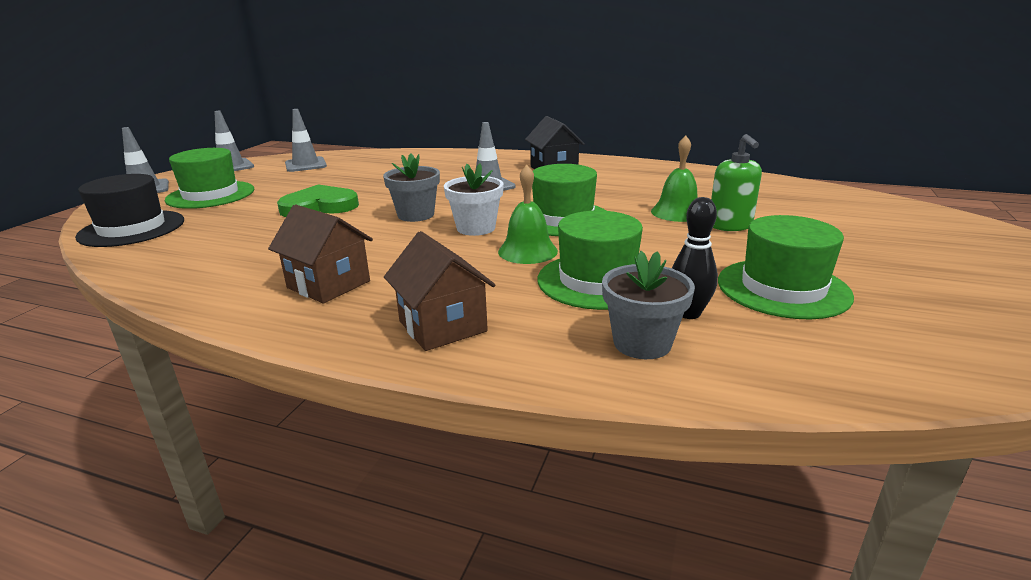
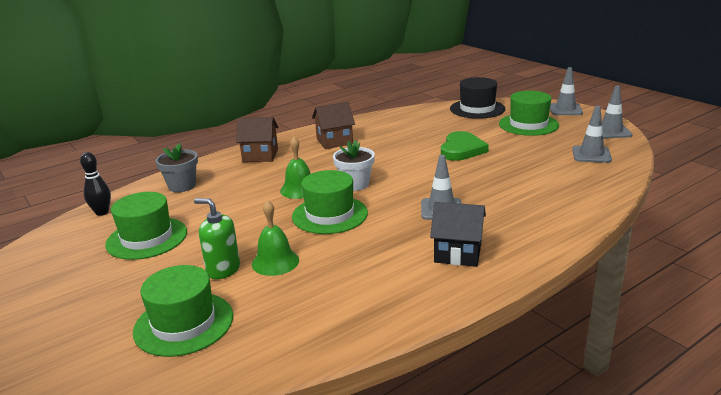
camera: 125 degrees right, 0 degrees up
grey flower pot [383,154,440,222] -> none
green hat [538,210,643,310] -> green hat moved to [133,265,233,357]
black bowling pin [672,197,718,319] -> black bowling pin moved to [80,152,111,216]

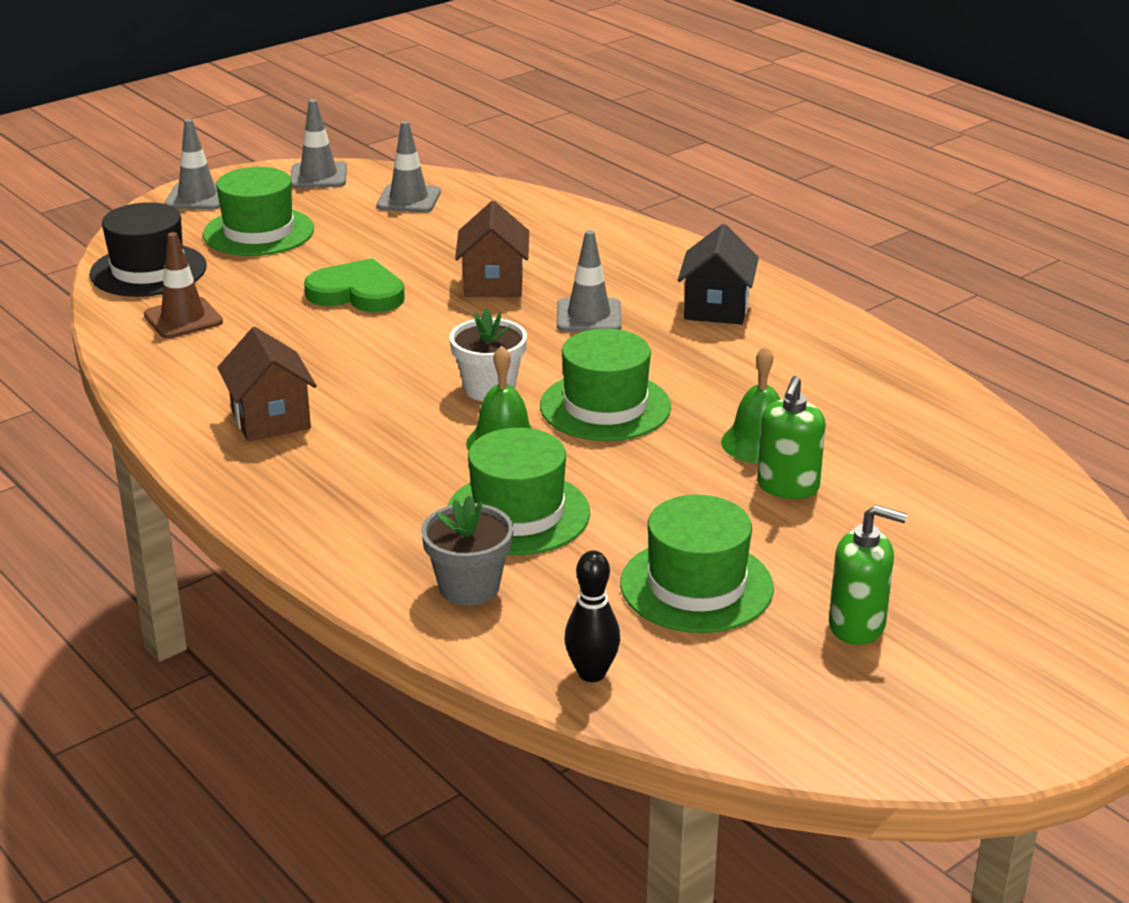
camera: 95 degrees left, 5 degrees up
green hat [133,265,233,357] -> green hat moved to [447,428,590,555]
brown house [236,117,279,162] -> brown house moved to [455,201,529,297]
none -> brown traffic cone [144,232,223,338]
none -> green soap dispenser [829,505,907,645]

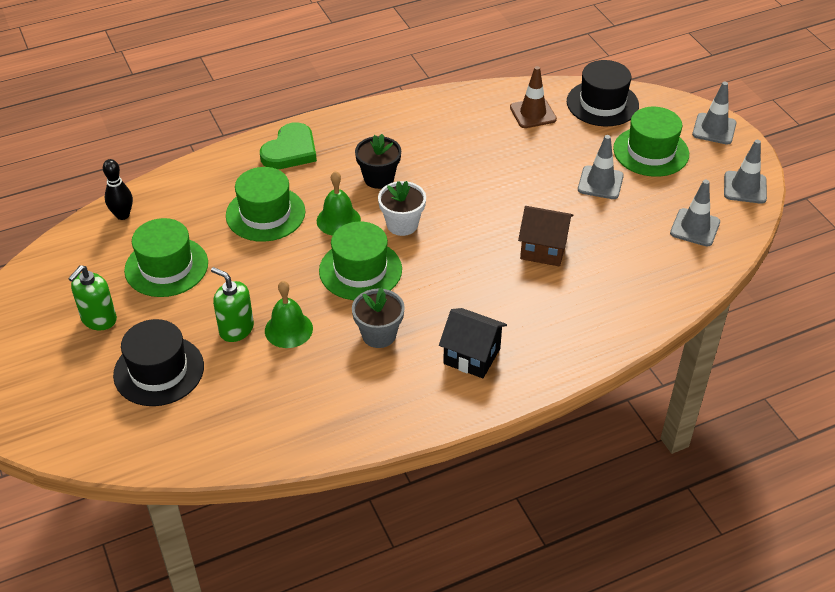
camera: 105 degrees right, 15 degrees up
brown house [217,327,317,441] -> none
green heart [304,258,405,312] -> green heart moved to [260,122,317,169]
grey flower pot [421,495,514,606] -> grey flower pot moved to [352,287,405,348]
grey traffic cone [557,230,621,332] -> grey traffic cone moved to [578,135,624,199]
none -> black hat [113,319,204,406]
none -> black flower pot [355,134,401,189]

